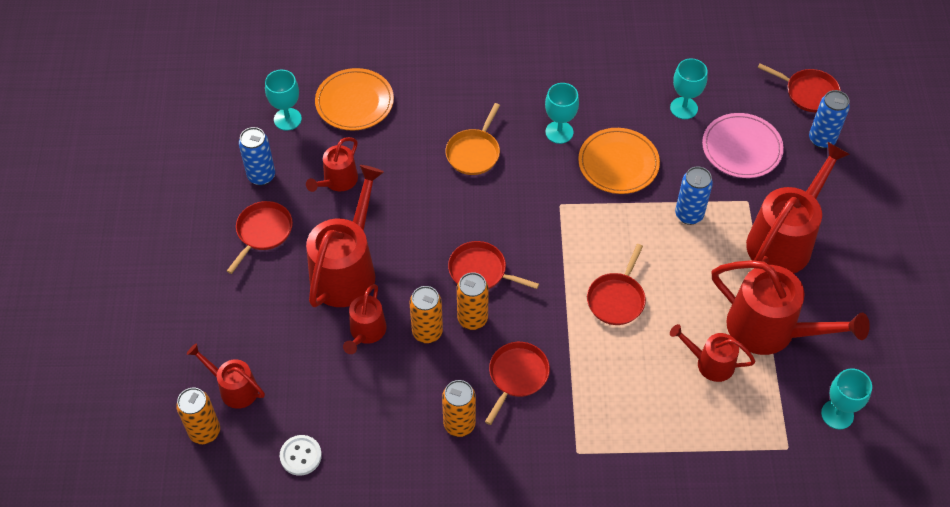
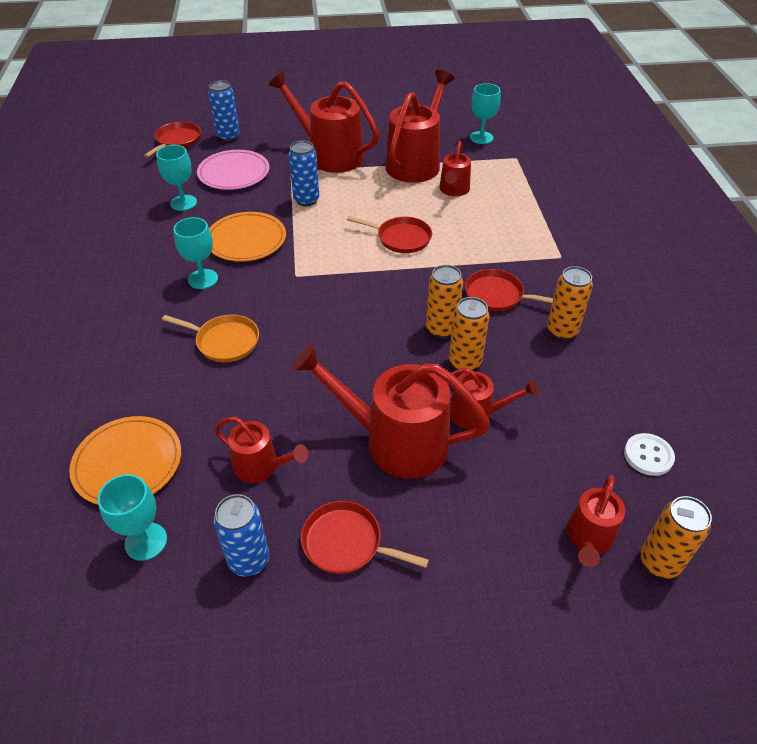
camera: 95 degrees left, 10 degrees down
red pan [448,241,539,289] -> none

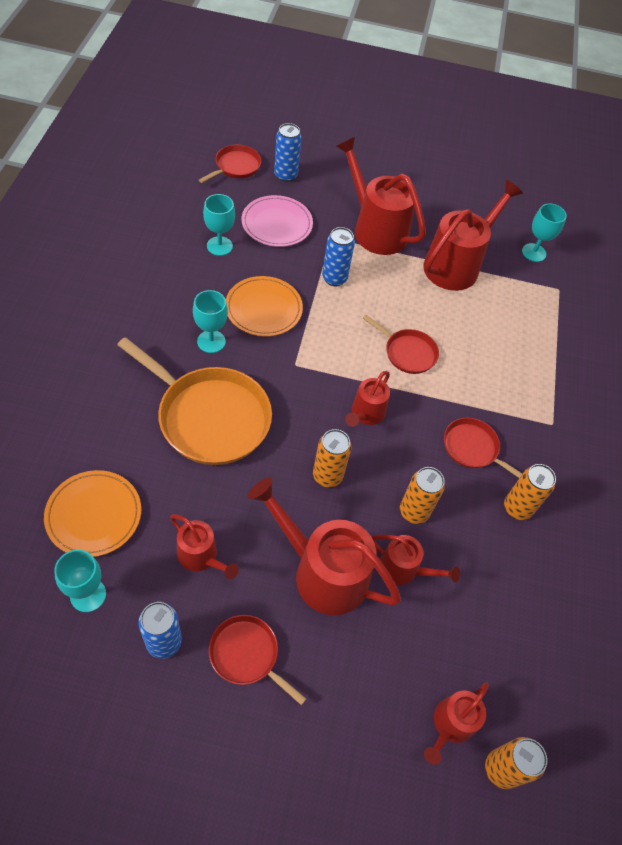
camera: 10 degrees right, 10 degrees up
orange pan [162,314,259,362] -> orange pan [117,337,272,465], size x1.92
orange can [426,265,463,338] -> orange can moved to [313,429,351,487]
red watering can [439,141,471,196] -> red watering can moved to [345,371,390,427]
white button [624,433,675,476] -> none

